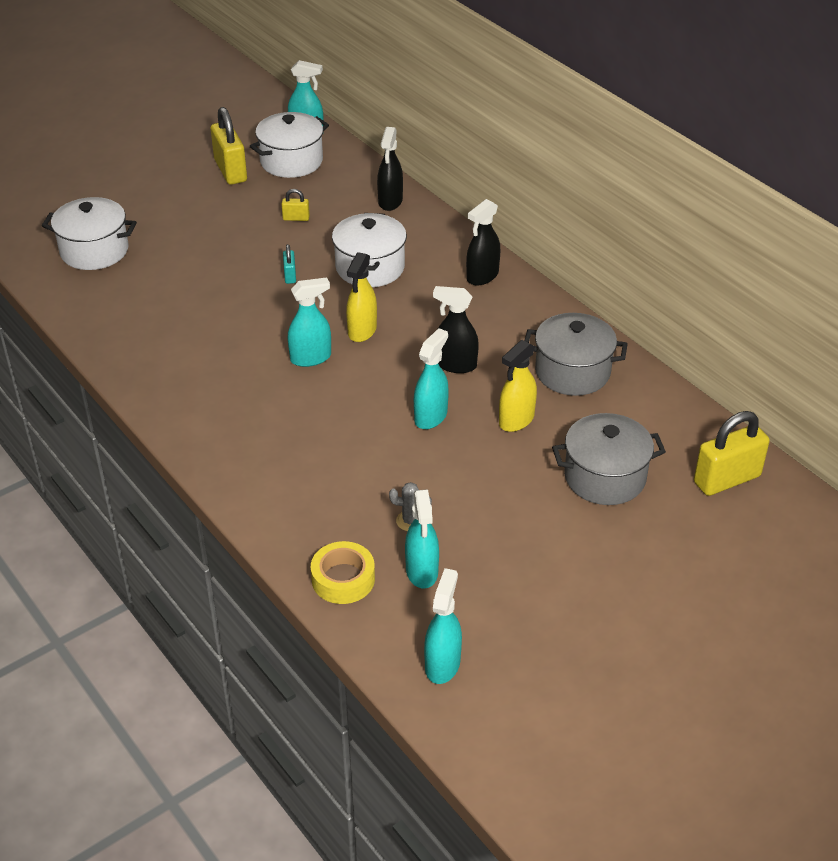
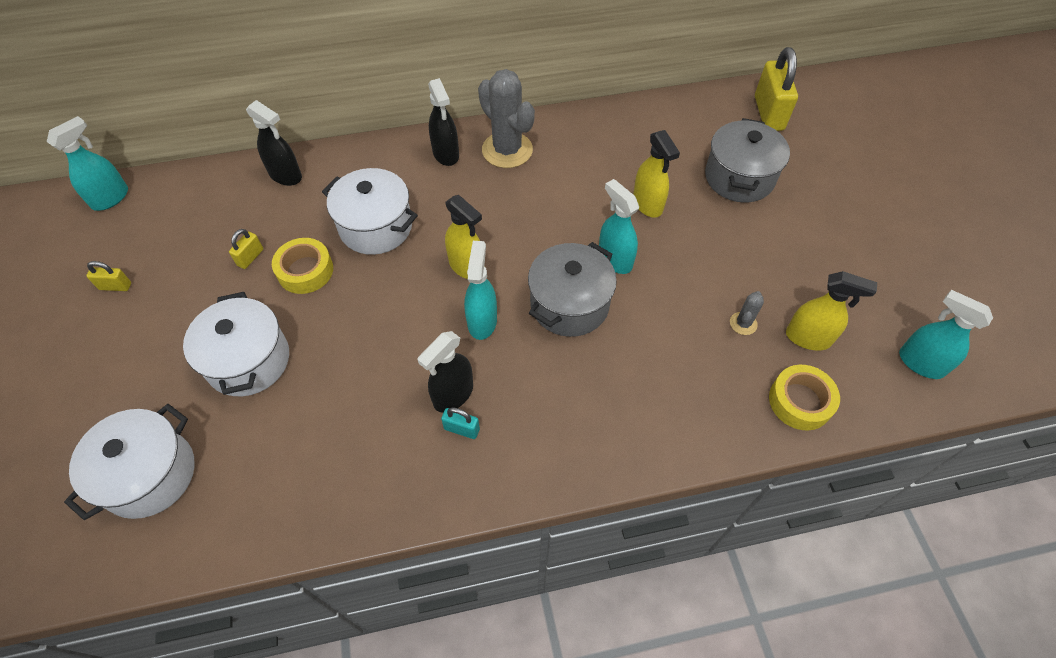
camera: 65 degrees left, 15 degrees up
yellow padlock [211,107,247,185] -> yellow padlock [87,261,131,291], size x0.48
white pot [250,112,329,178] -> white pot moved to [183,292,289,396]
turquoise padlock [283,244,296,284] -> turquoise padlock moved to [441,408,480,439]
turquoise spray bottle [405,489,439,588] -> yellow spray bottle [786,271,877,351]
black spray bottle [433,286,479,373] -> black spray bottle moved to [417,331,473,413]
grey pot [524,313,628,396] -> grey pot moved to [528,242,617,337]
none -> yellow tape [272,238,333,294]
none -> grey cactus [478,69,535,168]

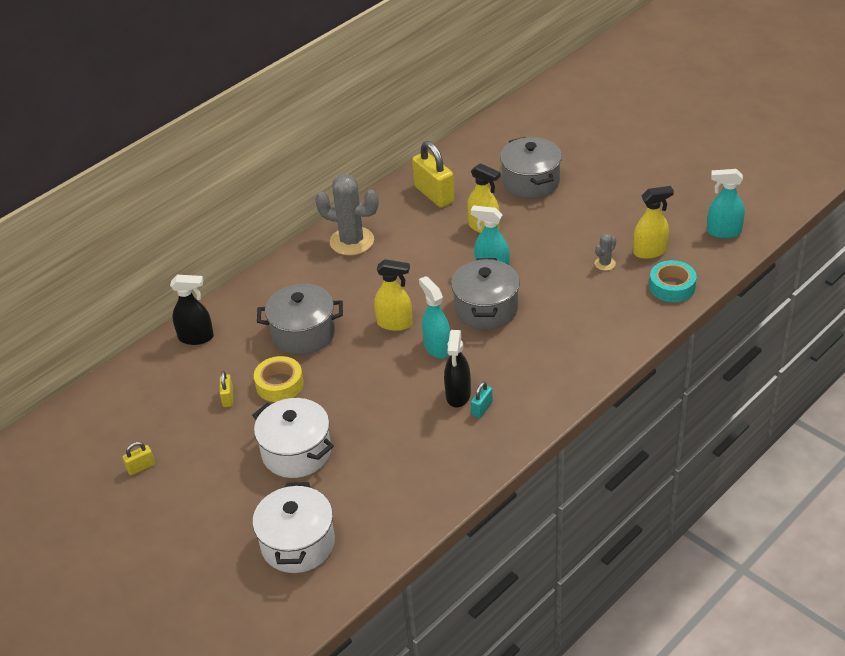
camera: 30 degrees left, 15 degrees down
turquoise spray bottle [47,116,128,211] -> none
white pot [322,168,418,255] -> grey pot [257,284,343,355]
black spray bottle [428,78,459,166] -> none
turquoise padlock [441,408,480,439] -> turquoise padlock turned 45 degrees counterclockwise [471,381,493,418]
grey cactus [730,291,764,335] -> grey cactus turned 45 degrees clockwise [595,233,616,271]
yellow padlock [755,47,798,131] -> yellow padlock moved to [412,141,455,208]
yellow tape [769,365,840,430] -> turquoise tape [649,260,697,302]

